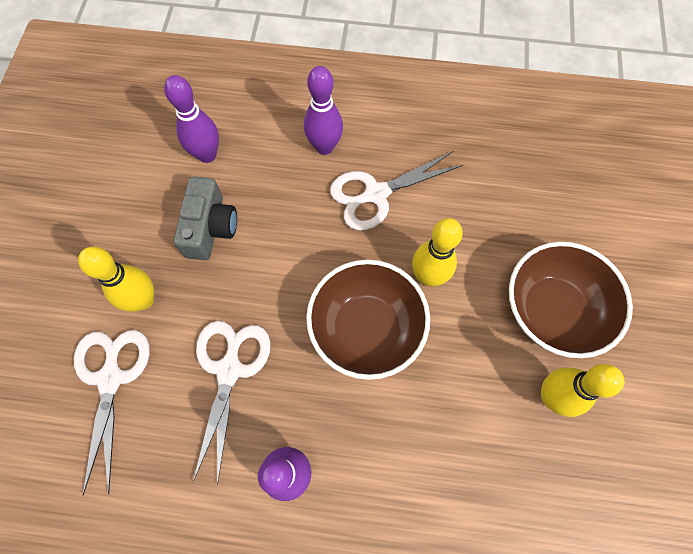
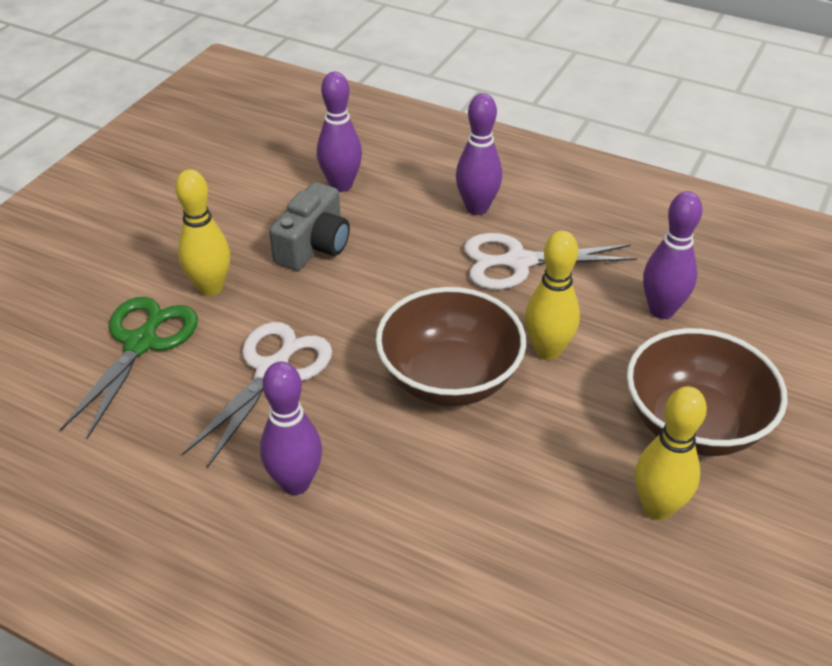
camera: 20 degrees right, 25 degrees down
white scissors [74,330,150,496] -> green scissors [60,297,198,439]
none -> purple bowling pin [643,191,703,319]

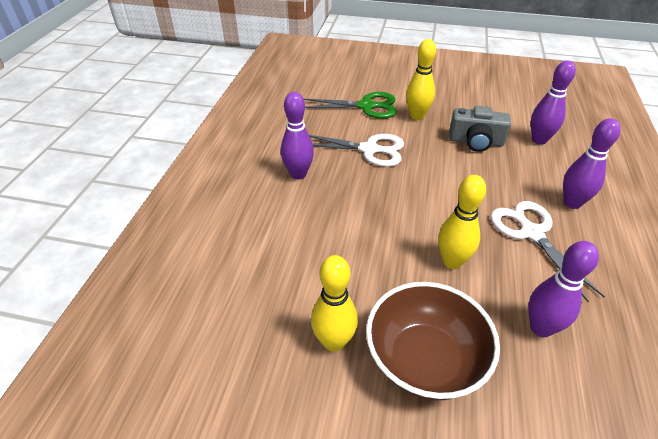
camera: 75 degrees right, 0 degrees up
brown bowl [376,287,526,406] -> none

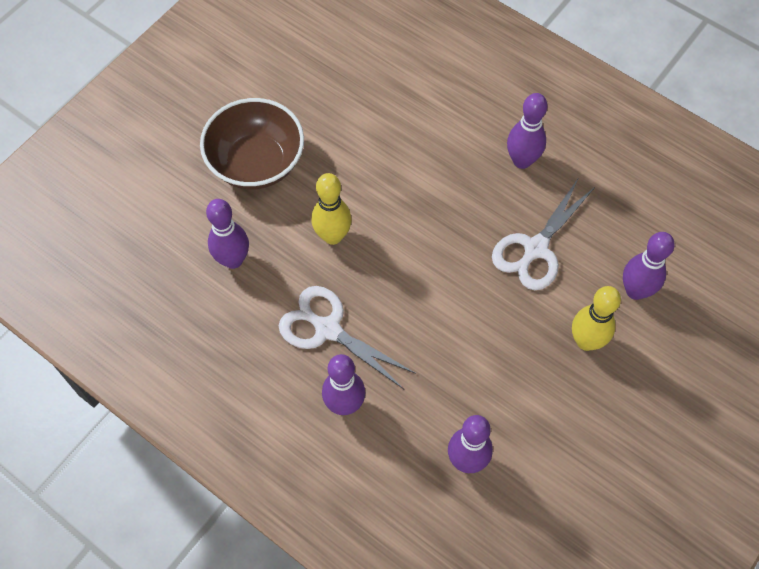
camera: 115 degrees right, 20 degrees up
green scissors [304,92,397,119] -> purple bowling pin [623,232,675,300]
yellow bowling pin [311,255,358,352] -> none
grey camera [449,106,511,152] -> none
white scissors [490,201,605,302] -> white scissors turned 150 degrees counterclockwise [279,286,416,389]

